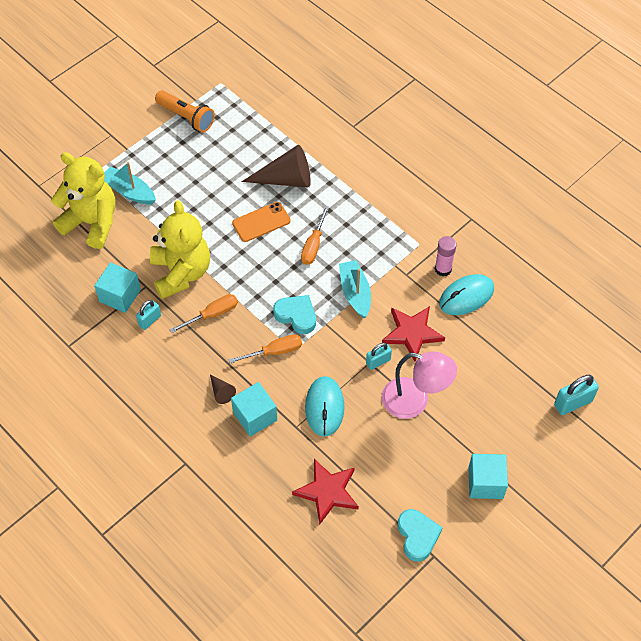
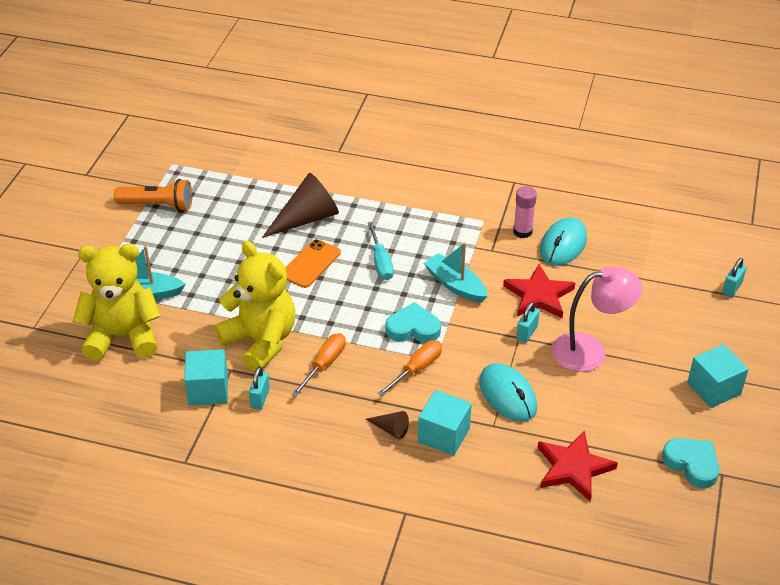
camera: 30 degrees left, 15 degrees down
orange screwdriver [301,206,329,265] -> turquoise screwdriver [368,222,394,280]
turquoise padlock [554,375,599,415] -> turquoise padlock [722,258,747,297], size x0.65

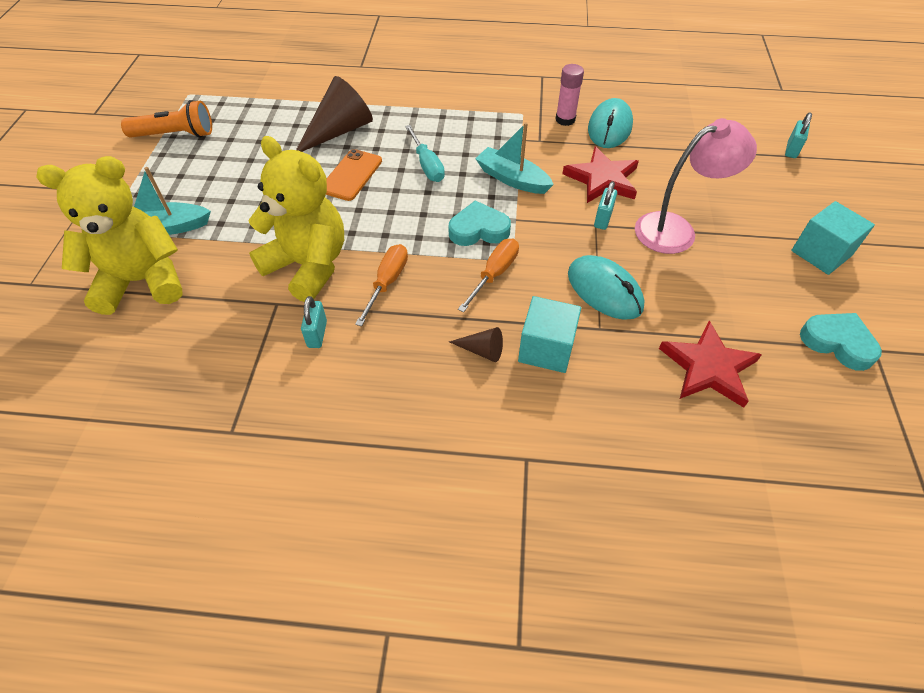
camera: 10 degrees left, 10 degrees up
turquoise cube [184,349,228,406] -> none

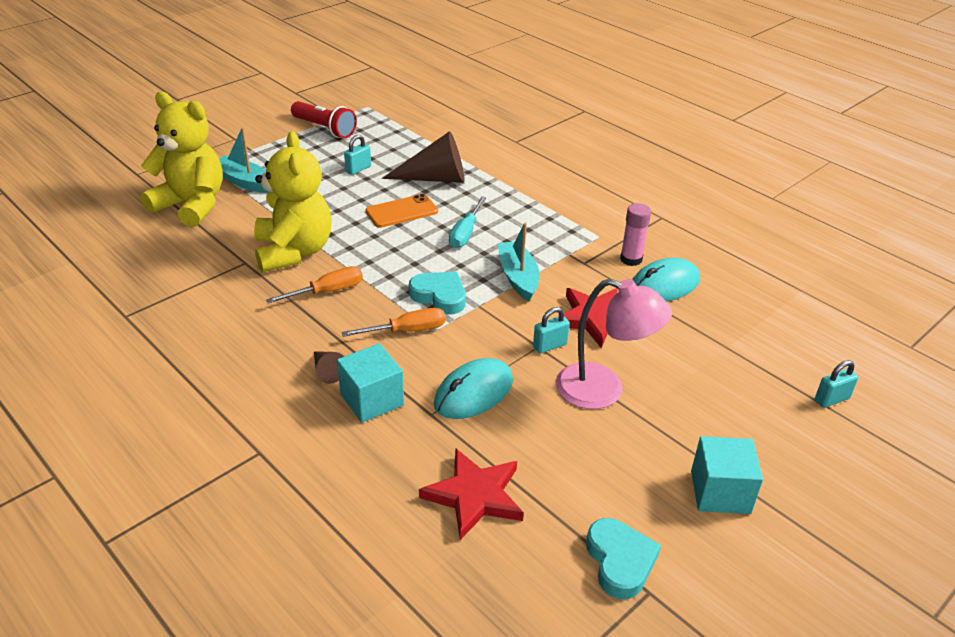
camera: 40 degrees right, 15 degrees down
orange flashlight [121,100,212,138] -> red flashlight [291,101,357,138]
turquoise padlock [301,296,327,348] -> turquoise padlock moved to [344,135,371,175]
turquoise mouse [568,255,645,320] -> turquoise mouse turned 45 degrees clockwise [434,358,513,419]

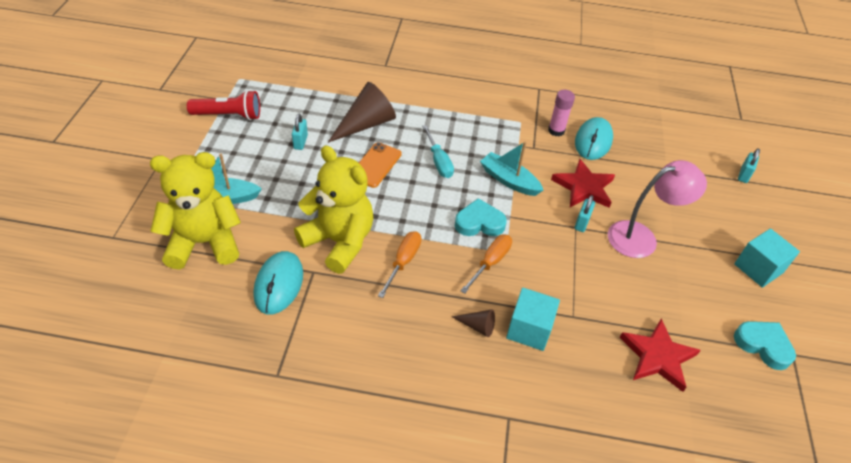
camera: 40 degrees left, 10 degrees up
turquoise mouse [434,358,513,419] -> turquoise mouse moved to [253,251,303,314]

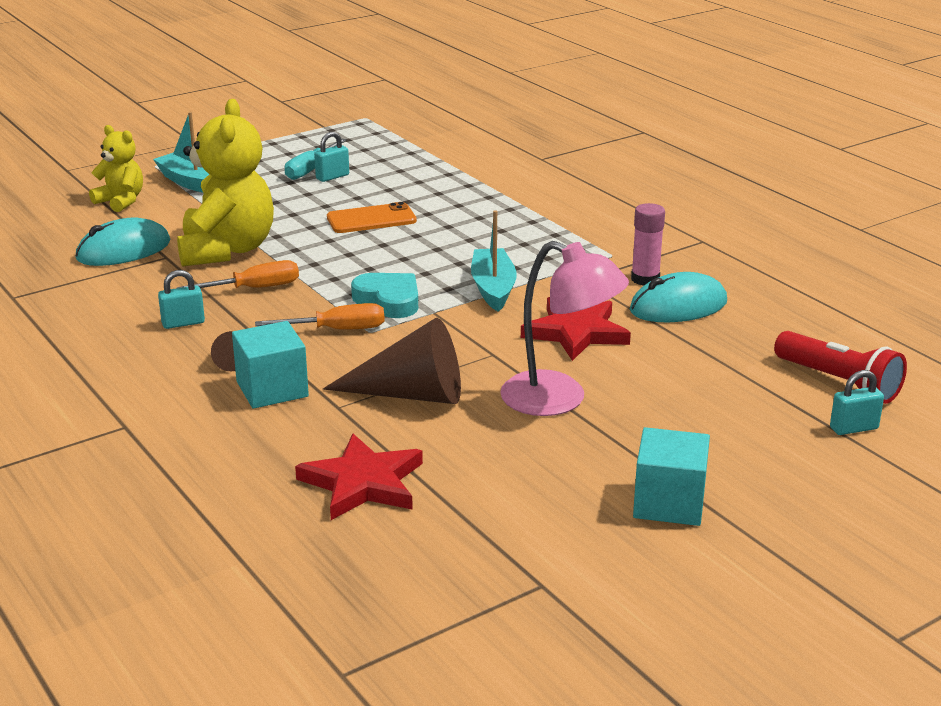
camera: 50 degrees right, 20 degrees down
yellow teddy bear [150,152,241,270] -> yellow teddy bear [89,125,143,212], size x0.55
red flashlight [187,90,260,120] -> red flashlight moved to [774,331,907,404]
brown cone [328,82,396,143] -> brown cone moved to [323,318,461,404]
turquoise screwdriver [422,125,454,178] -> turquoise screwdriver moved to [285,139,347,180]
turquoise padlock [574,195,595,232] -> turquoise padlock moved to [158,270,205,329]
turquoise heart [734,321,796,370] -> none

